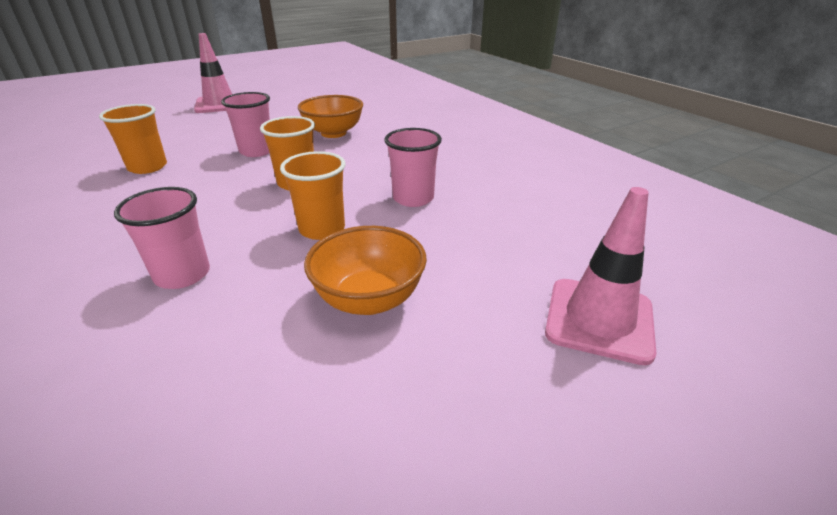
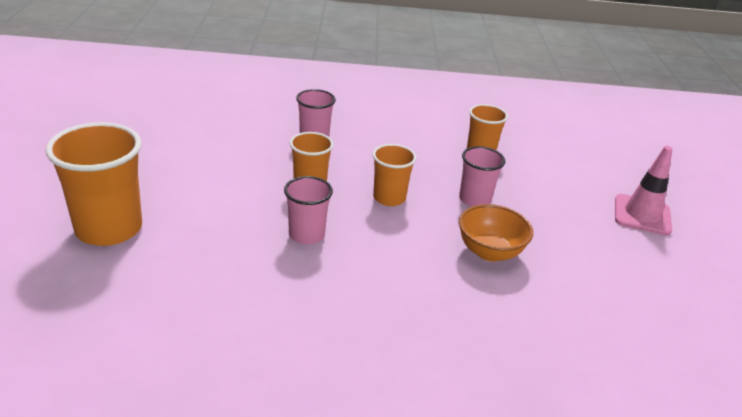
camera: 120 degrees right, 0 degrees up
orange bowl [304,226,427,315] -> none
pink traffic cone [545,187,656,365] -> orange cup [46,122,142,246]

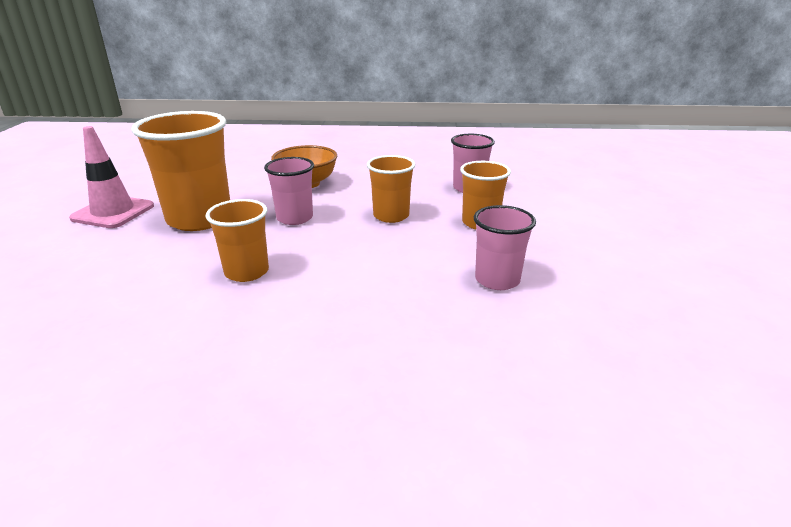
camera: 175 degrees left, 5 degrees down
orange cup [46,122,142,246] -> orange cup moved to [131,111,230,231]

